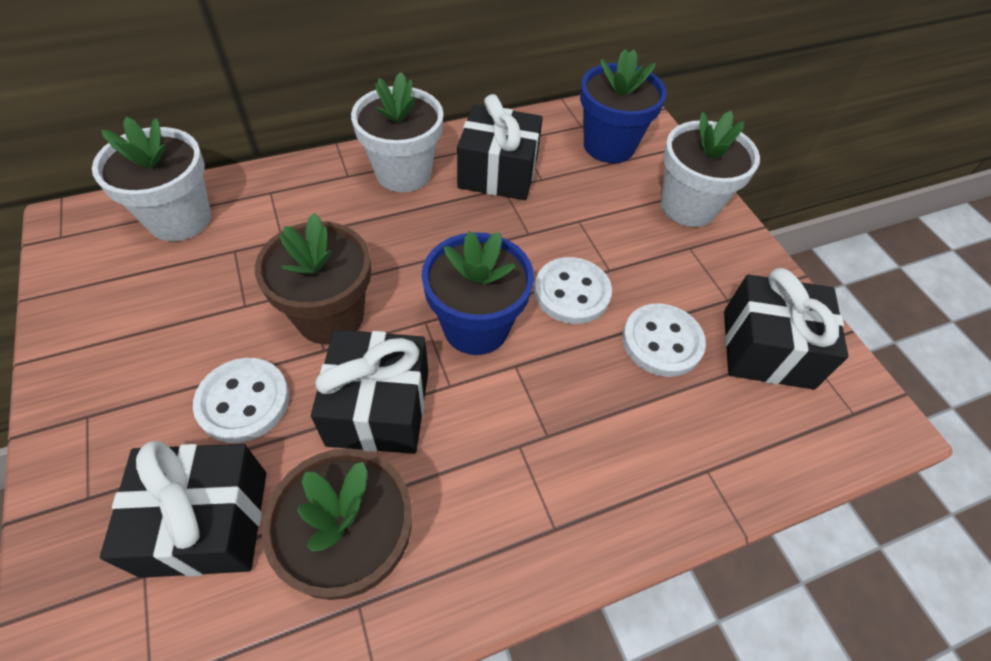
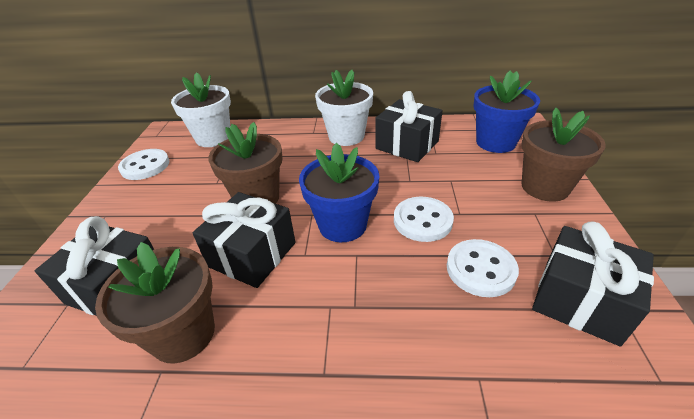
camera: 30 degrees right, 15 degrees down
white button [193,358,289,443] -> white button moved to [118,149,169,180]
white flower pot [661,111,760,227] -> brown flower pot [521,108,606,202]

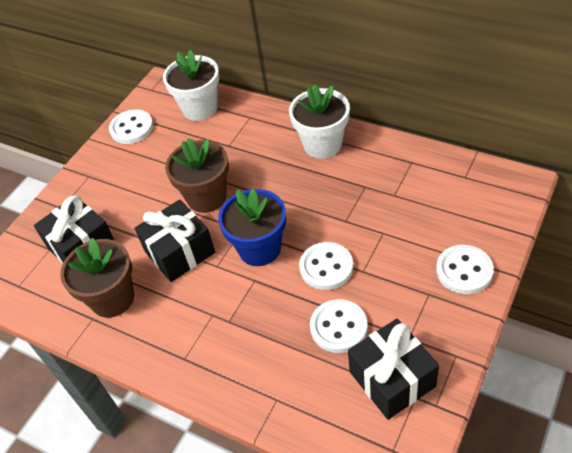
camera: 30 degrees right, 10 degrees up
black gift [375,91,442,162] -> none
blue flower pot [473,71,540,153] -> none
brown flower pot [521,108,606,202] -> white button [436,245,494,294]

